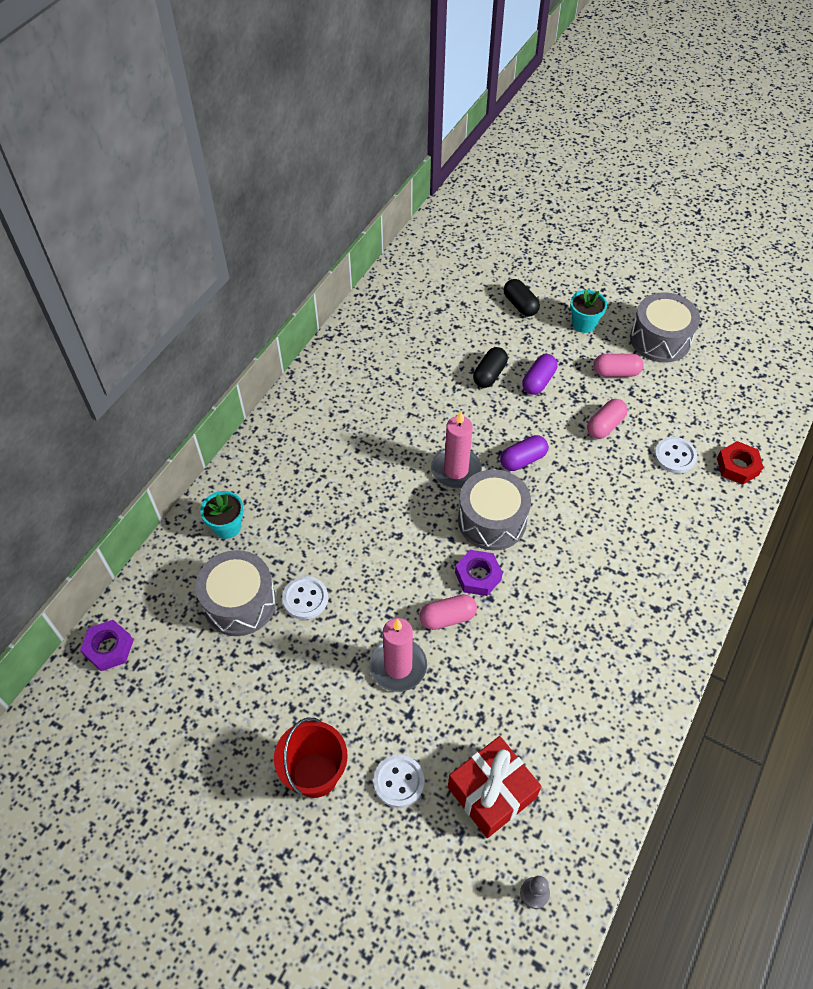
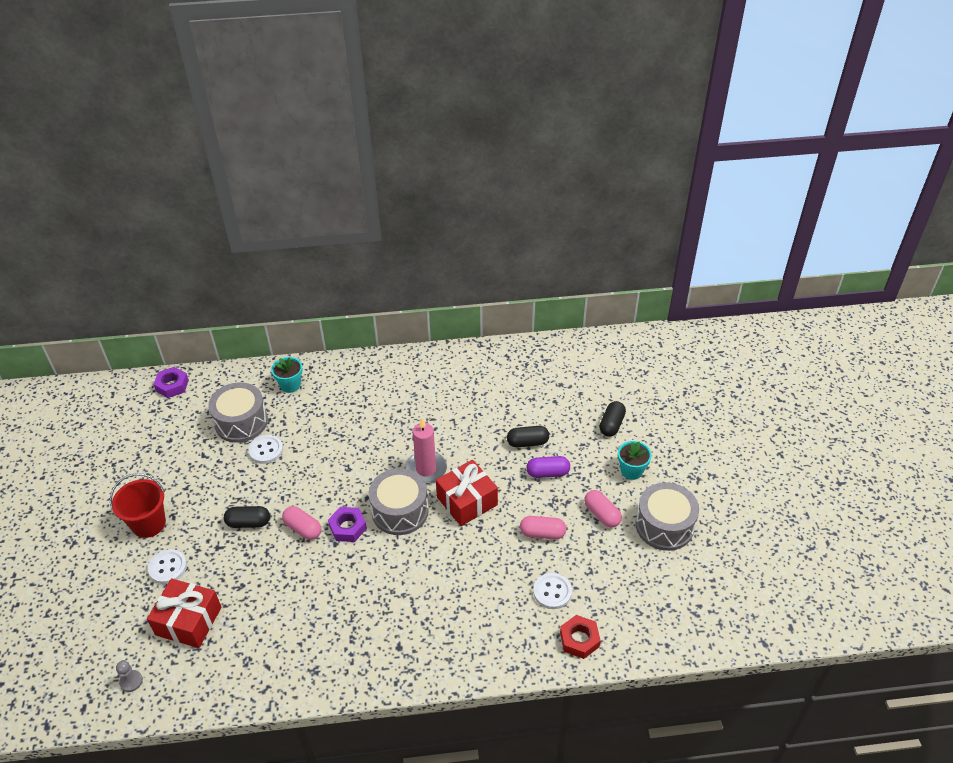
camera: 55 degrees right, 10 degrees down
pink candle [369,618,427,692] -> black capsule [224,506,270,528]
purple capsule [500,435,548,471] -> red gift [436,460,498,526]

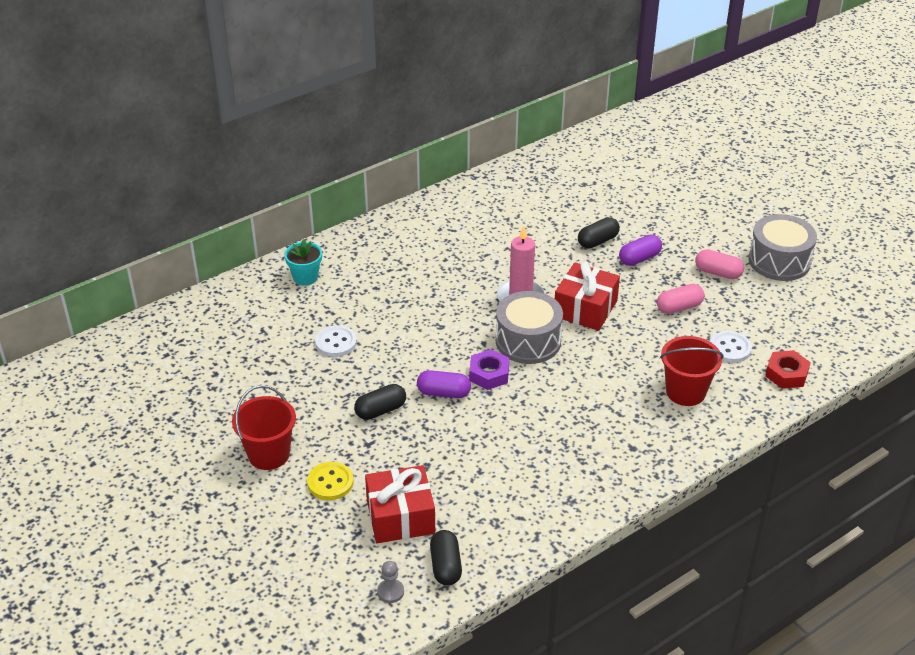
camera: 30 degrees left, 5 degrees down
white button [148,549,187,584] -> yellow button [307,462,354,500]
purple nut [153,367,189,398] -> none
grey drum [208,382,268,443] -> none
pink capsule [282,506,321,540] -> purple capsule [417,370,471,398]
black capsule [599,401,626,437] -> black capsule moved to [430,530,462,586]
turquoise flower pot [618,441,652,480] -> none
none -> red bucket [660,336,723,406]

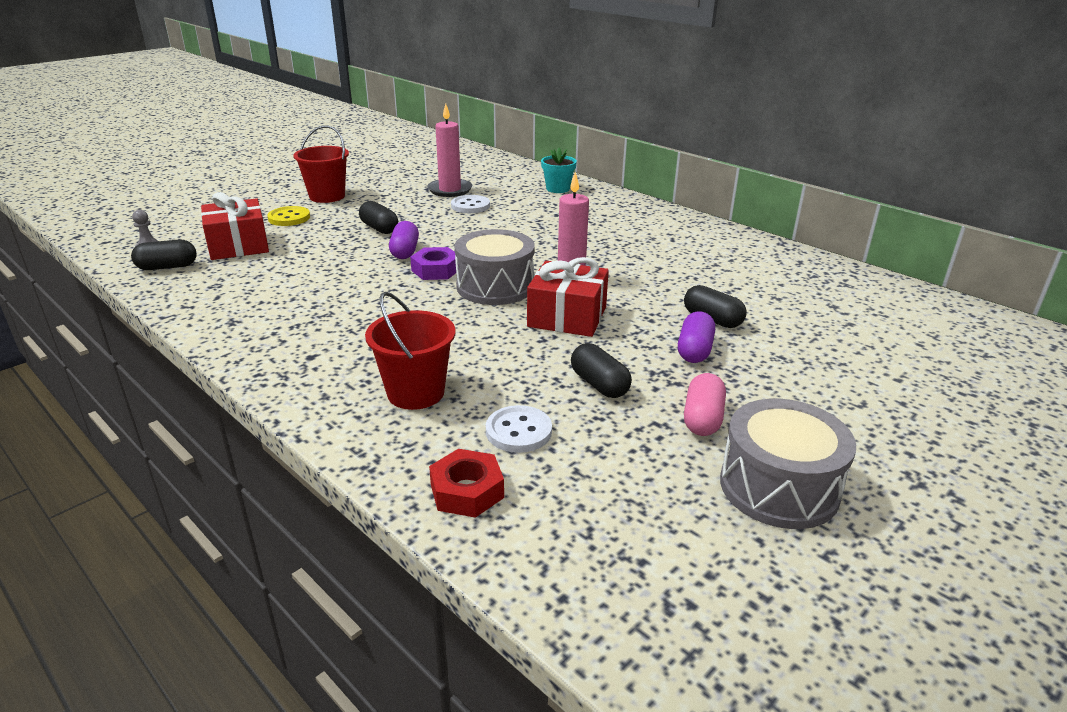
camera: 80 degrees right, 10 degrees down
purple capsule [619,234,662,266] -> purple capsule turned 60 degrees clockwise [678,312,715,363]
pink capsule [657,284,705,314] -> black capsule [571,343,632,398]
none -> pink candle [427,103,472,197]

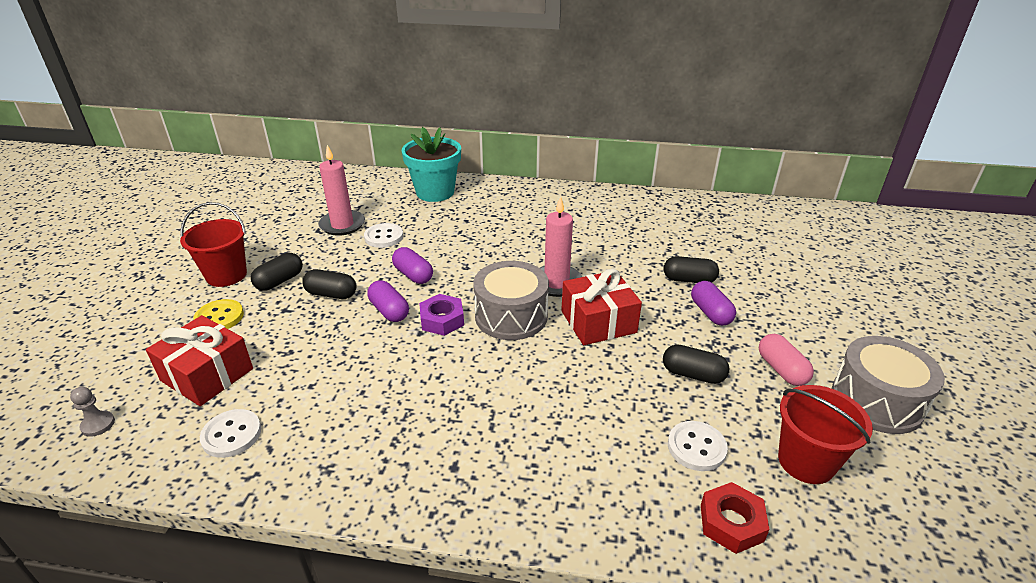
camera: 35 degrees left, 5 degrees up
black capsule [131,239,197,270] -> black capsule moved to [251,253,303,291]
red bucket [365,292,456,410] -> red bucket moved to [778,385,873,484]
turquoise flower pot [541,148,577,193] -> turquoise flower pot [402,127,461,202], size x1.73
none -> white button [200,409,261,458]
none -> purple capsule [392,247,433,284]

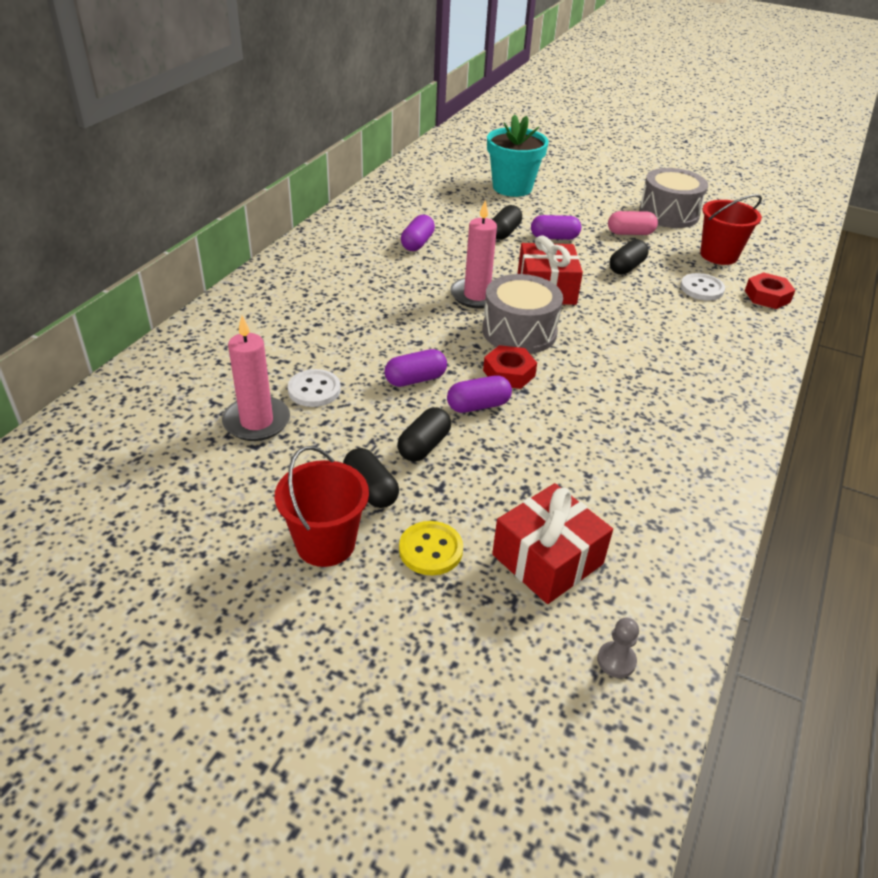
camera: 75 degrees left, 5 degrees up
white button [200,409,261,458] -> none
turquoise flower pot [402,127,461,202] -> turquoise flower pot moved to [487,114,549,197]
purple nut [419,294,464,336] -> red nut [483,345,537,389]
none -> purple capsule [401,215,435,251]

